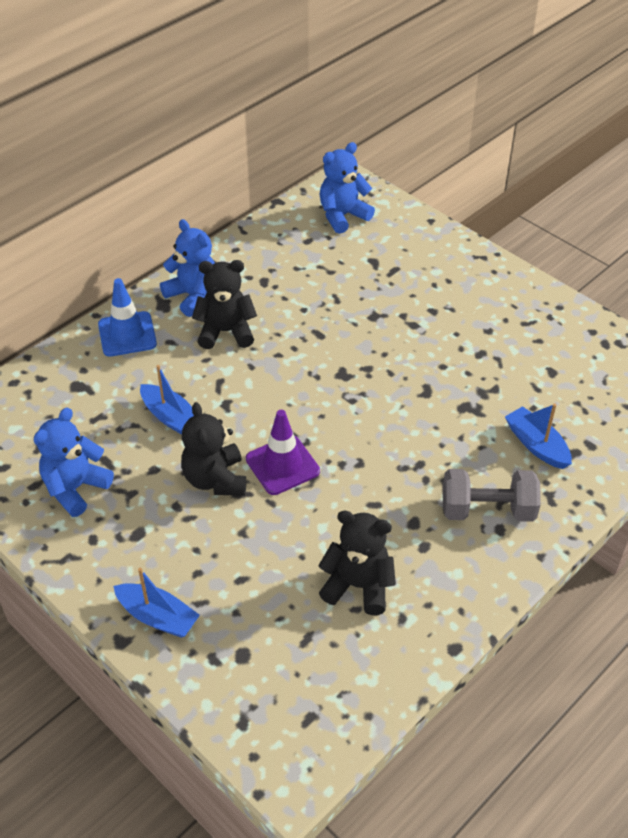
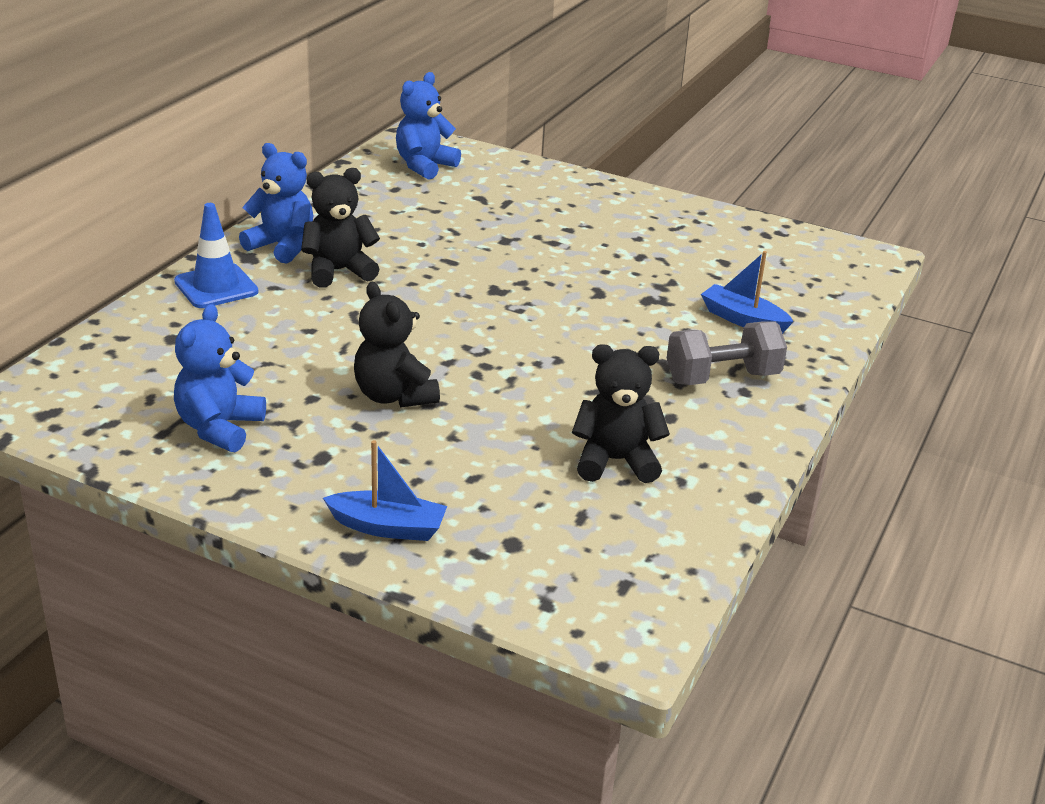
camera: 20 degrees left, 15 degrees down
blue boat [140,365,194,435] -> none
purple traffic cone [246,410,320,495] -> none

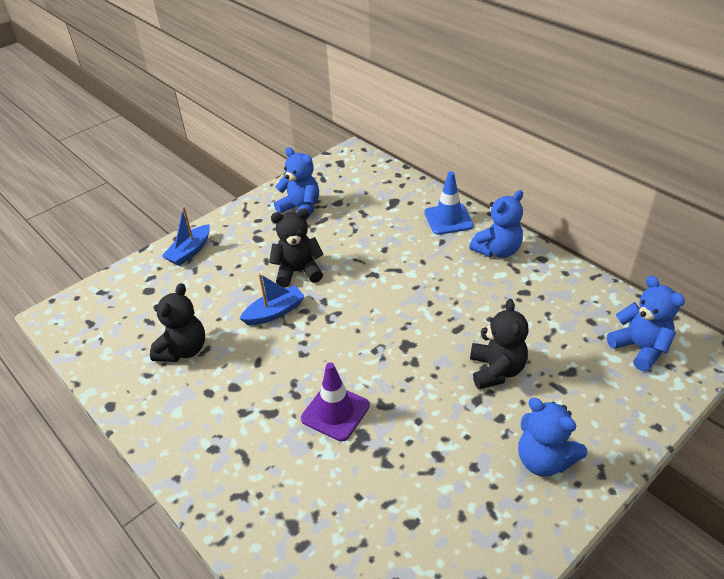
camera: 115 degrees right, 10 degrees up
black teddy bear [301,168,380,288] -> black teddy bear moved to [470,299,529,389]
grey dumbbell [667,321,787,385] -> none
blue boat [701,251,794,334] -> blue boat moved to [240,273,305,325]
none -> purple traffic cone [301,362,370,441]
none -> blue teddy bear [518,398,587,477]

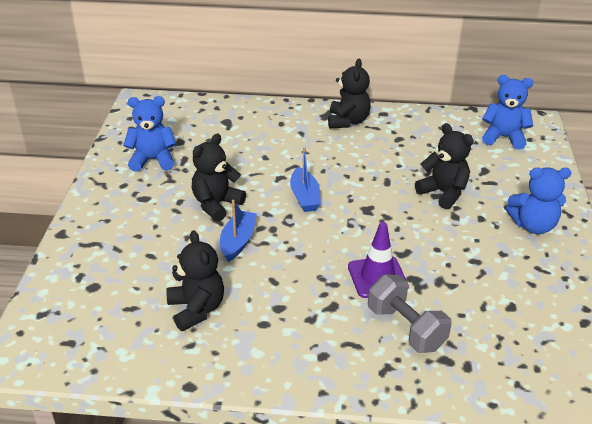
camera: 45 degrees left, 5 degrees down
blue boat [162,207,210,266] -> blue boat moved to [290,147,321,212]
blue traffic cone [424,171,474,235] -> none
blue teddy bear [469,190,523,258] -> black teddy bear [328,59,371,128]
none -> grey dumbbell [368,274,452,353]

